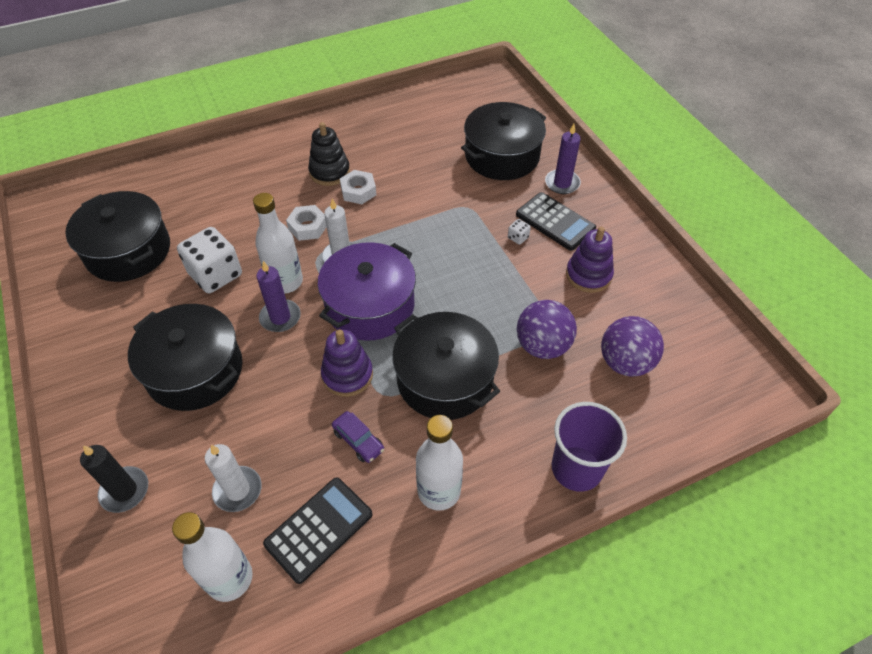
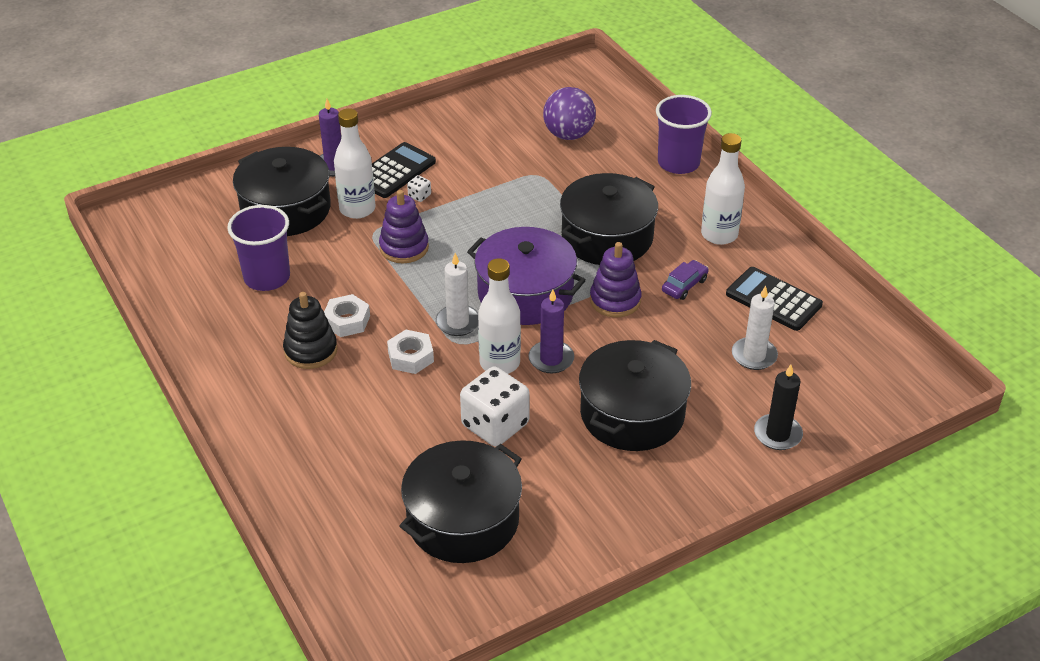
camera: 95 degrees left, 10 degrees down
white bottle [172,512,253,602] -> white bottle moved to [334,108,376,219]
purple ball [517,300,577,359] -> none
purple stacking toy [566,227,614,293] -> purple stacking toy moved to [379,190,429,263]
none -> purple cup [227,205,290,291]

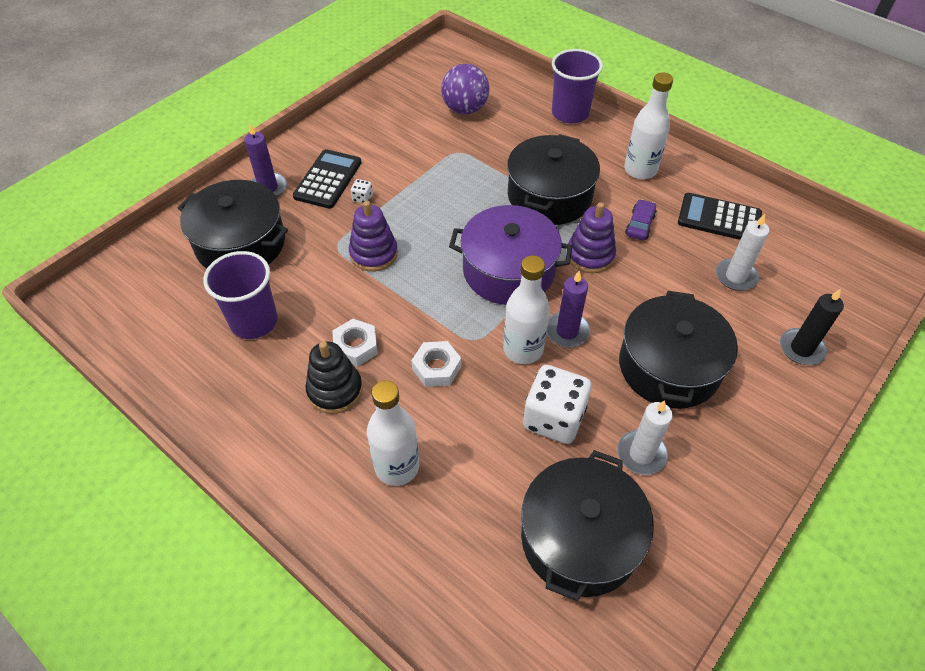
camera: 20 degrees left, 10 degrees up
white bottle [334,108,376,219] -> white bottle moved to [367,380,419,486]
white candle [436,253,479,336] -> white candle moved to [617,400,673,475]

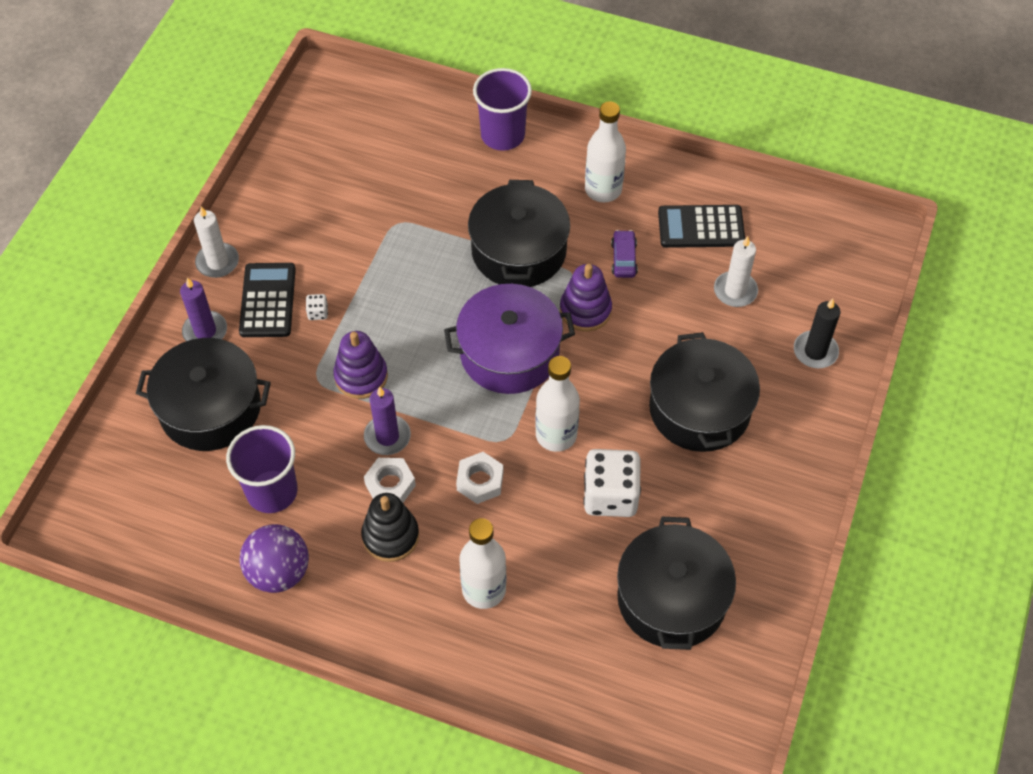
camera: 20 degrees left, 5 degrees up
purple ball [441,64,489,114] -> purple ball moved to [240,524,309,593]
purple candle [547,271,590,347] -> purple candle moved to [364,387,411,455]
white candle [617,400,673,475] -> white candle moved to [194,206,239,278]

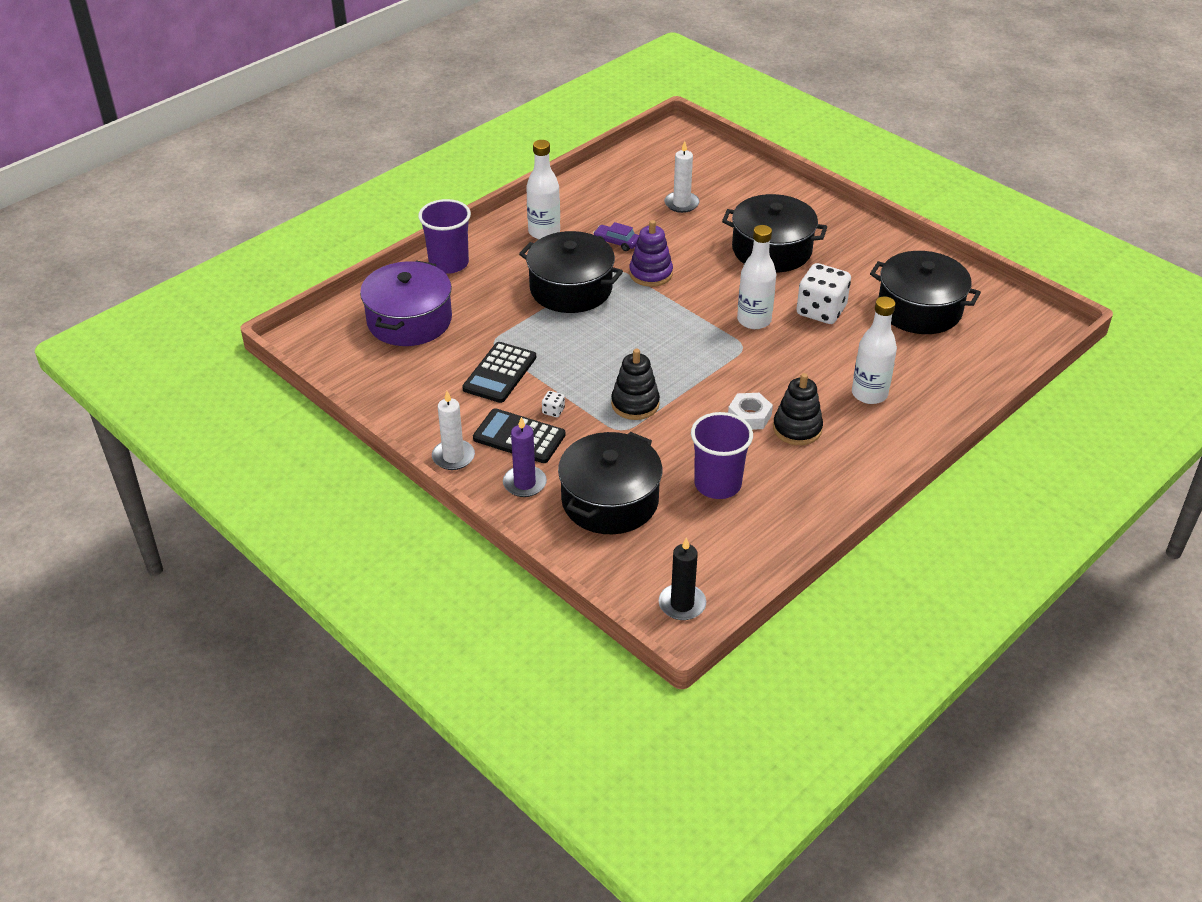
camera: 65 degrees left, 15 degrees down
purple ball [240,524,309,593] -> none
purple stacking toy [333,331,388,399] -> black stacking toy [611,349,660,420]
purple candle [364,387,411,455] -> none
purple pot [444,284,575,394] -> purple pot moved to [360,261,452,346]
white nut [456,452,503,504] -> none
black calculator [658,205,745,248] -> black calculator moved to [462,342,536,403]
black candle [794,299,840,368] -> black candle moved to [659,537,706,620]

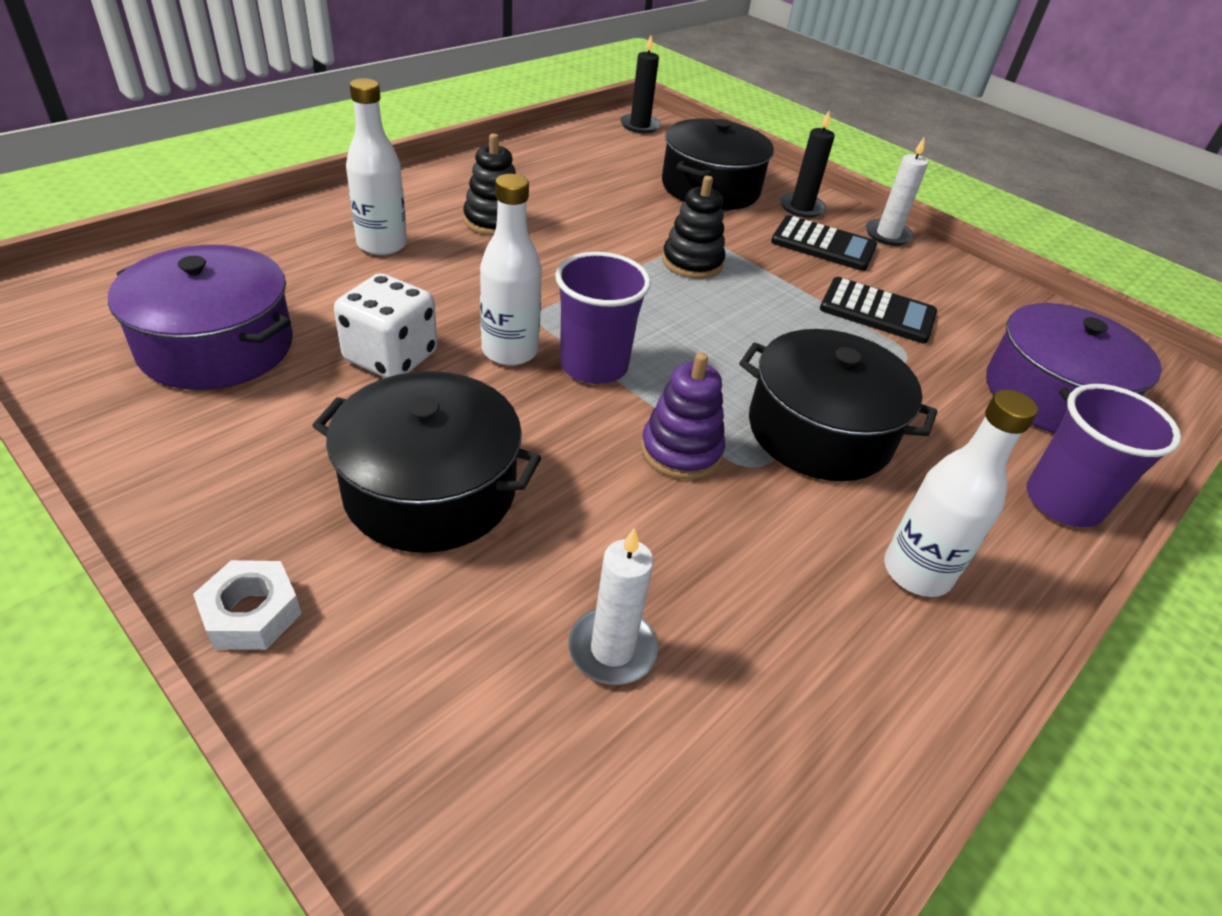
camera: 175 degrees right, 0 degrees up
black calculator [462,342,536,403] -> black calculator turned 90 degrees clockwise [820,277,937,344]
purple candle [503,417,547,497] -> black candle [780,111,835,218]
white dice [542,391,565,417] -> none
purple car [593,222,639,251] -> none
purple cup [691,412,753,499] -> purple cup moved to [555,252,651,384]
white nut [728,393,773,430] -> white nut moved to [193,560,302,650]
black pot [870,251,981,334] -> purple pot [108,245,293,390]

